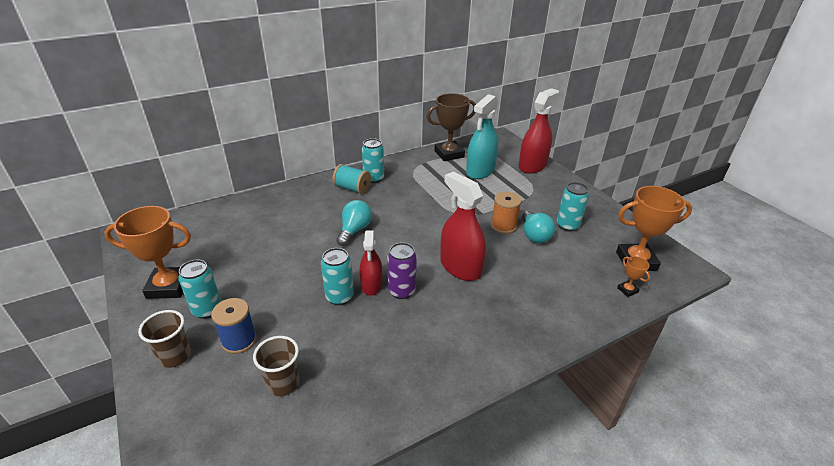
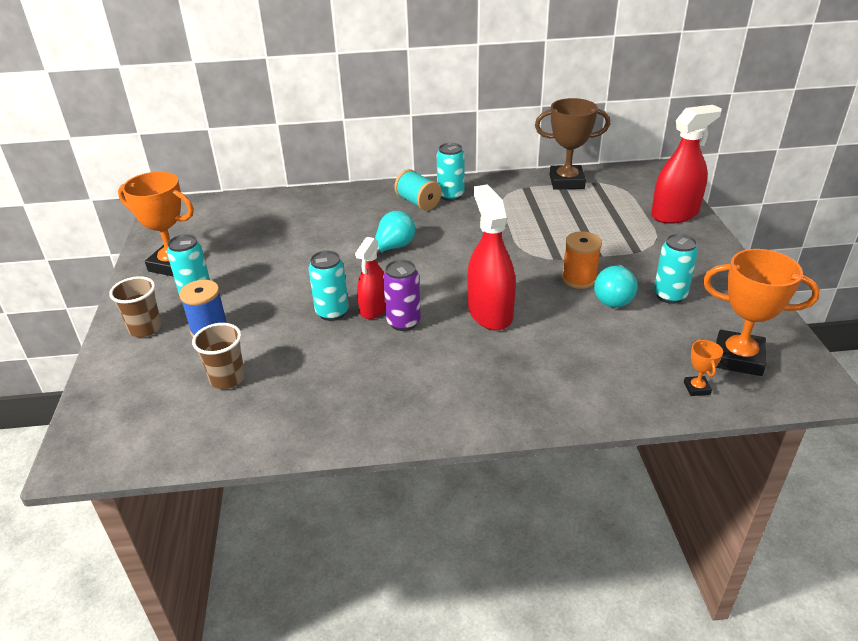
camera: 25 degrees right, 0 degrees up
turquoise spray bottle [466,94,498,179] -> none

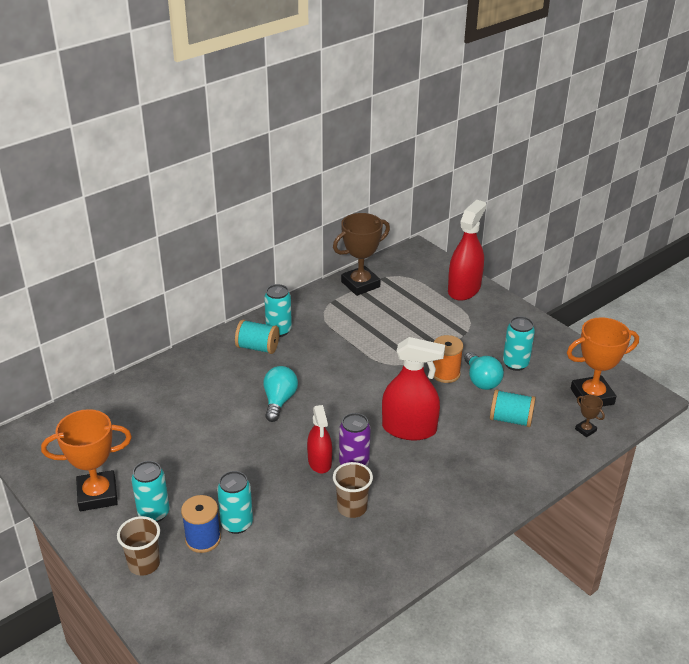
camera: 35 degrees left, 0 degrees up
brown cup [192,323,245,389] -> brown cup moved to [333,462,373,518]
turquoise can [309,251,349,321] -> turquoise can moved to [217,471,253,534]
red spray bottle [467,184,516,331] -> red spray bottle turned 150 degrees clockwise [382,337,445,440]
orange trophy [684,339,723,396] -> brown trophy [575,395,605,437]
none -> turquoise spool [490,389,536,427]

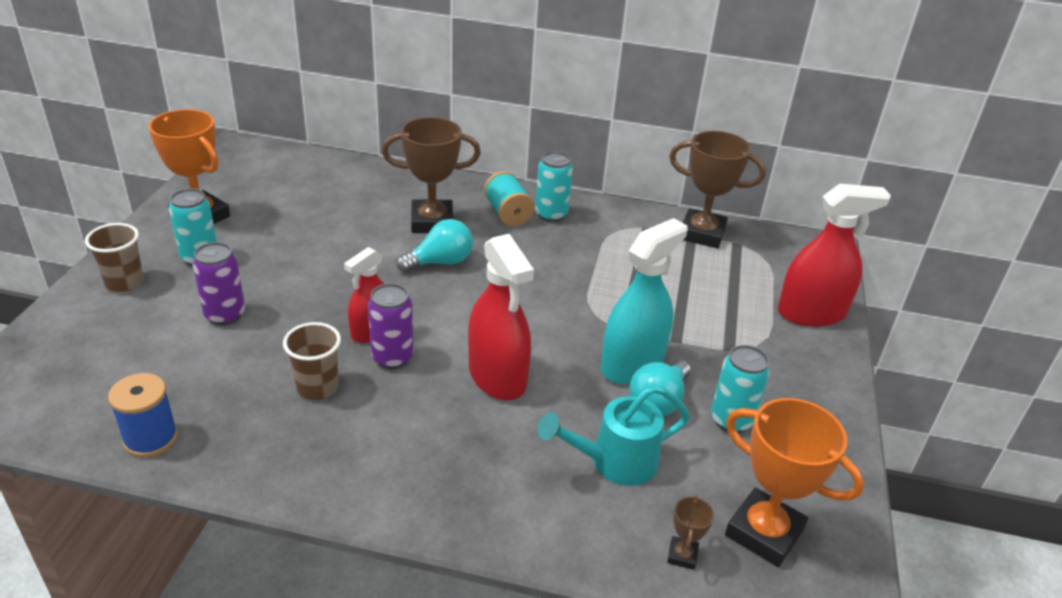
camera: 50 degrees right, 0 degrees up
blue spool [181,495,221,553] -> blue spool moved to [108,373,178,457]
turquoise can [217,471,253,534] -> purple can [193,242,245,326]
orange spool [433,335,463,383] -> turquoise spray bottle [601,218,687,384]
turquoise spool [490,389,536,427] -> turquoise watering can [538,385,690,486]
none -> brown trophy [382,117,481,233]

